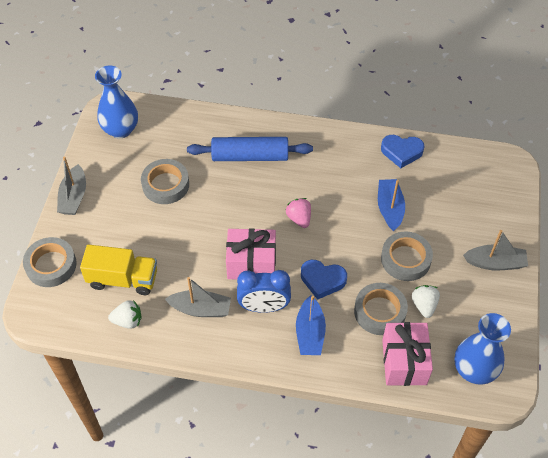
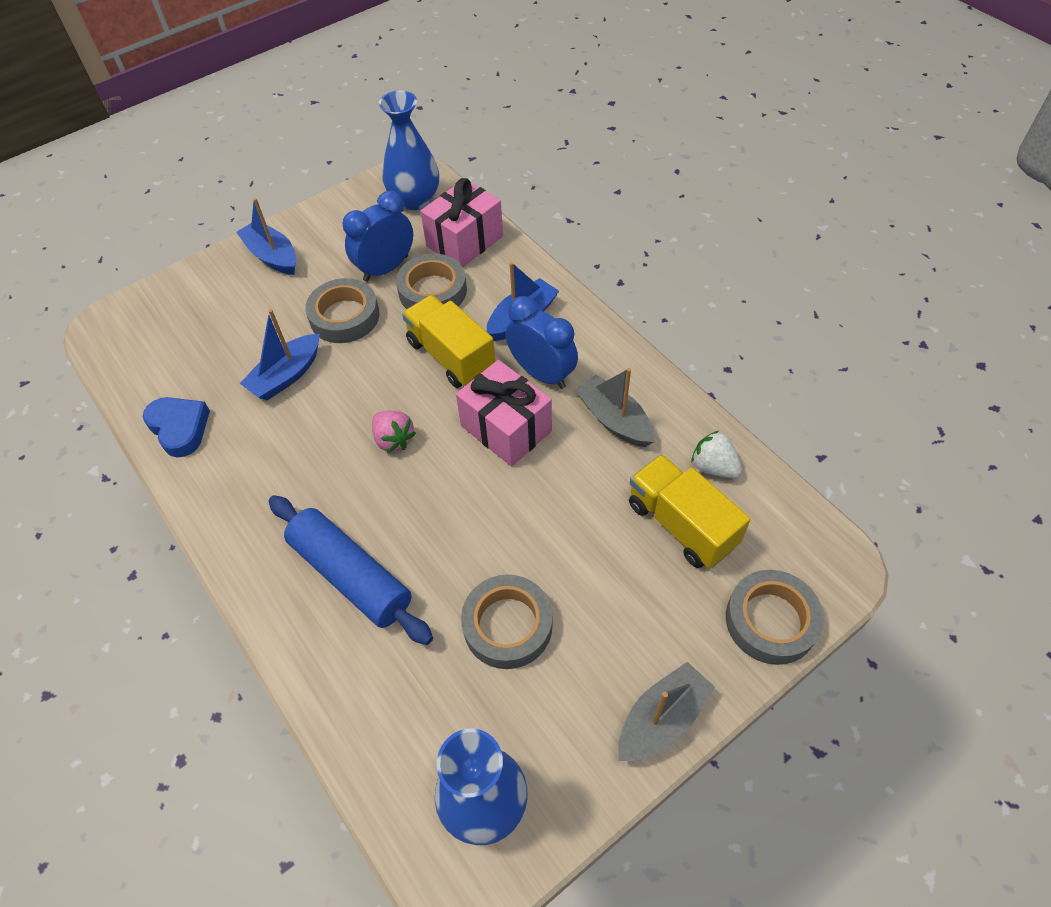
camera: 135 degrees left, 0 degrees up
pink strawberry [286,198,311,228] -> pink strawberry turned 60 degrees counterclockwise [372,411,416,453]
blue heart [301,260,347,300] -> yellow truck [402,295,495,388]
white strawberry [412,285,440,318] -> blue clock [342,191,413,282]
grey boat [463,230,528,270] -> blue boat [236,198,296,275]

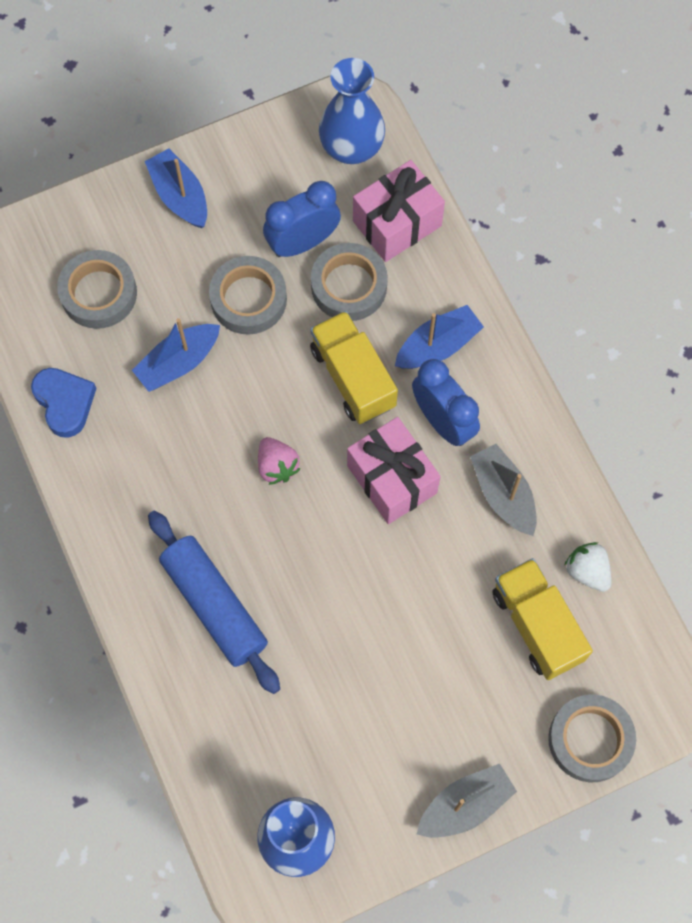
camera: 10 degrees right, 15 degrees up
grey tape [461,575,552,669] -> grey tape moved to [57,250,137,329]

